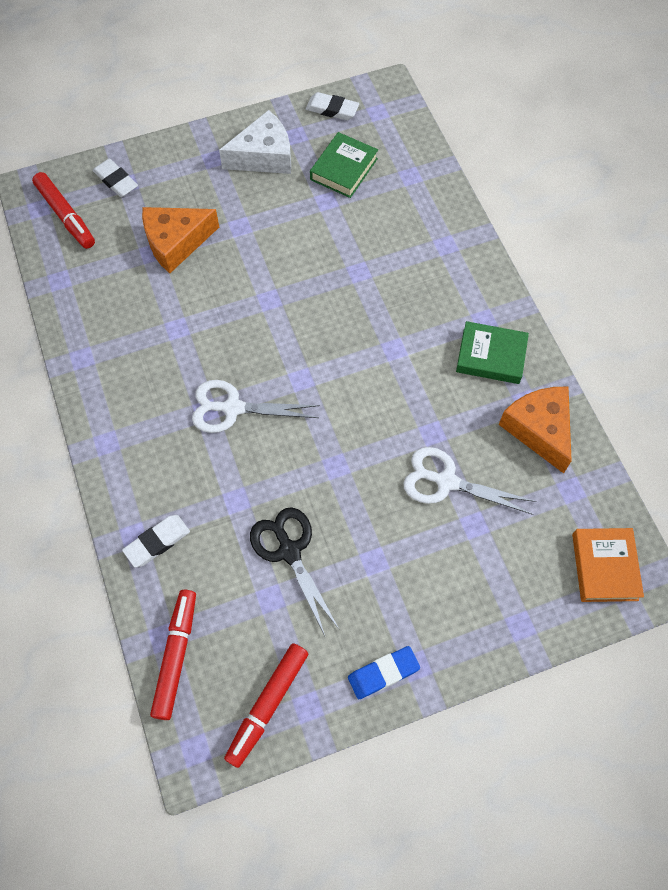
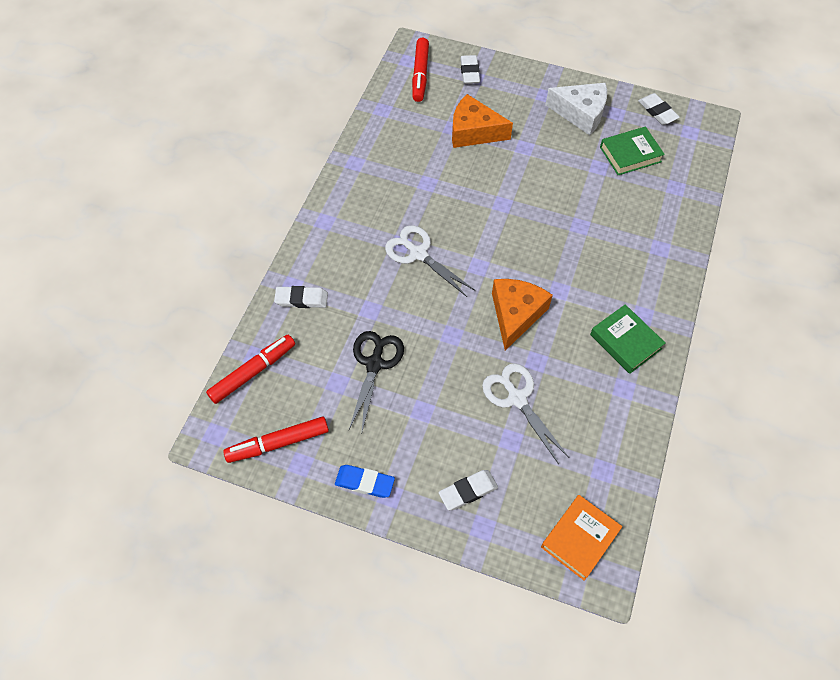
camera: 40 degrees right, 5 degrees down
orange cheese [499,387,572,473] -> orange cheese moved to [492,279,553,351]
none -> white eraser [439,470,498,510]

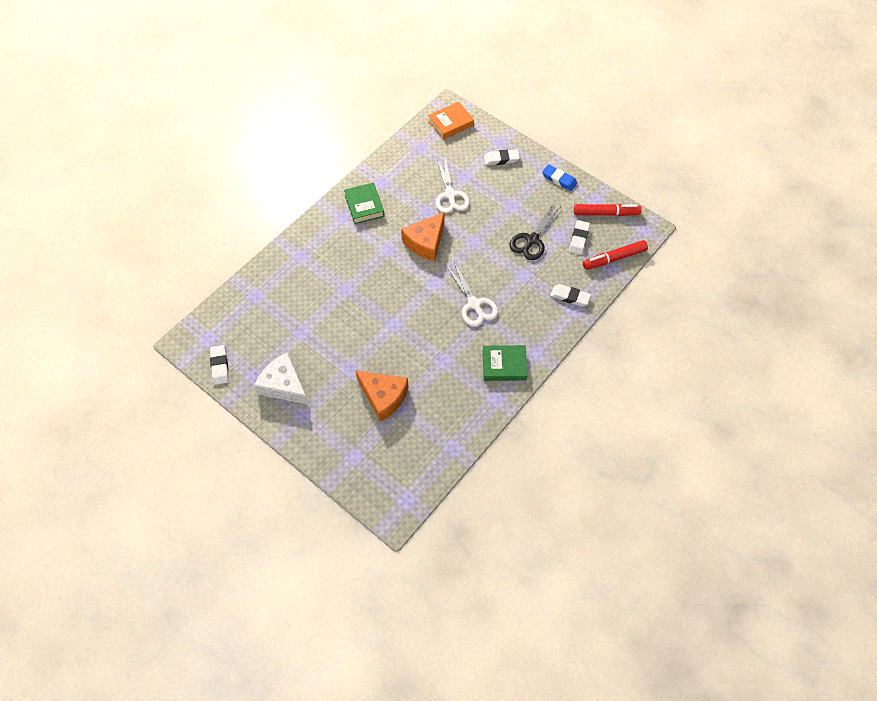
camera: 160 degrees left, 0 degrees up
red marker [412,38,429,102] -> none
white eraser [460,55,480,84] -> white eraser moved to [569,220,590,255]
green book [600,126,665,175] -> green book moved to [482,345,528,381]

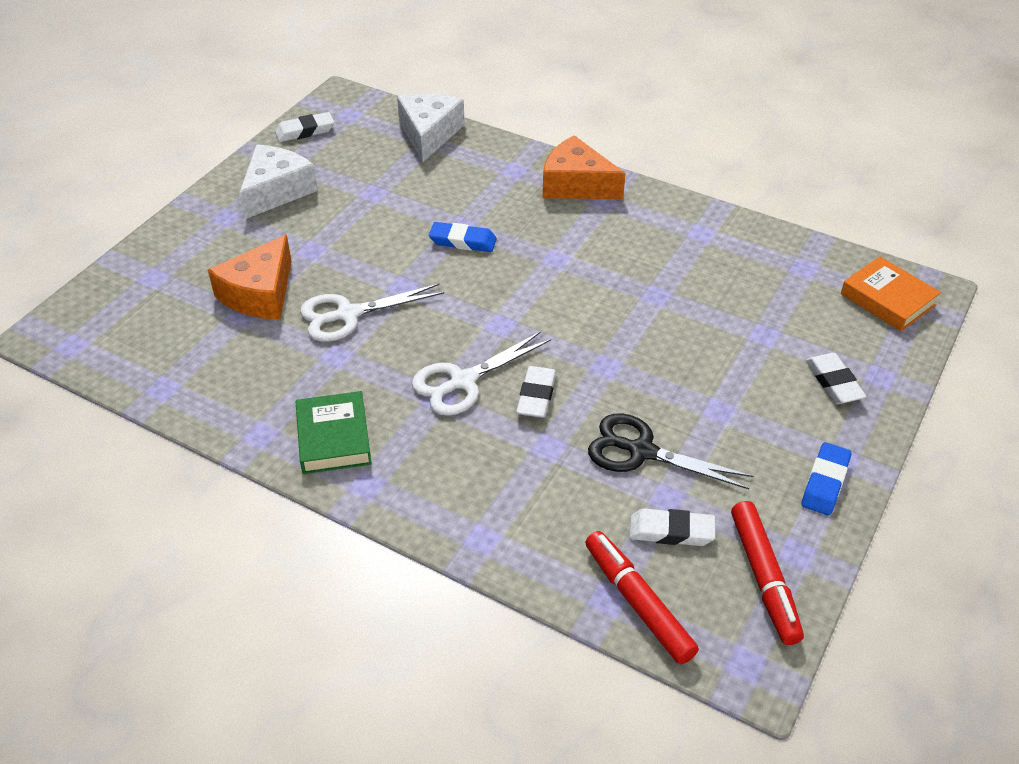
camera: 80 degrees right, 15 degrees down
green book [344,183,385,224] -> none
orange cheese [401,212,445,261] -> orange cheese moved to [543,135,625,199]
white scissors [436,159,470,214] -> white scissors moved to [300,284,444,342]
white eraser [550,284,591,307] -> white eraser moved to [516,366,557,418]
none -> white cheese [397,93,465,162]
none -> blue eraser [429,222,497,252]

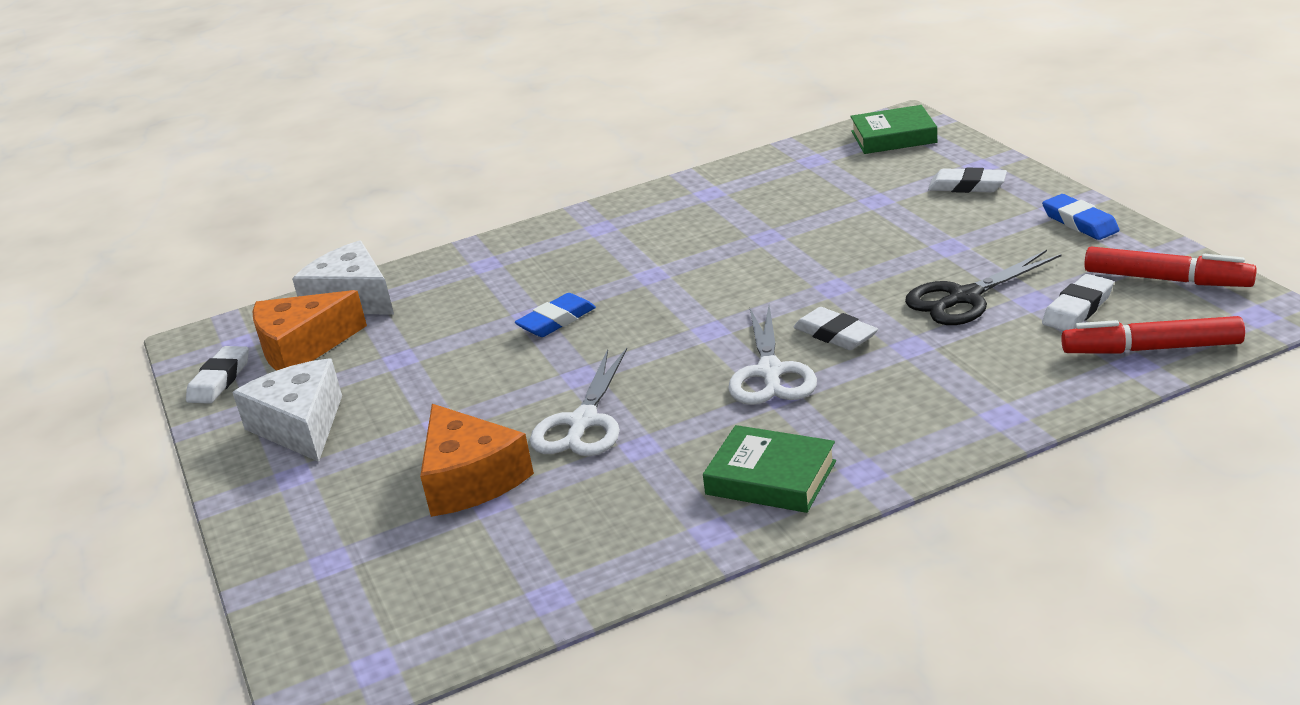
camera: 50 degrees left, 15 degrees down
orange cheese [543,135,625,199] -> orange cheese moved to [253,290,367,371]
orange book [841,256,941,332] -> green book [850,105,937,154]

